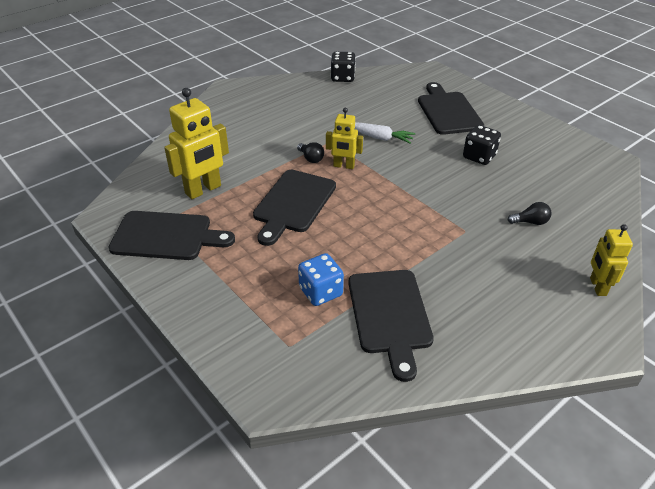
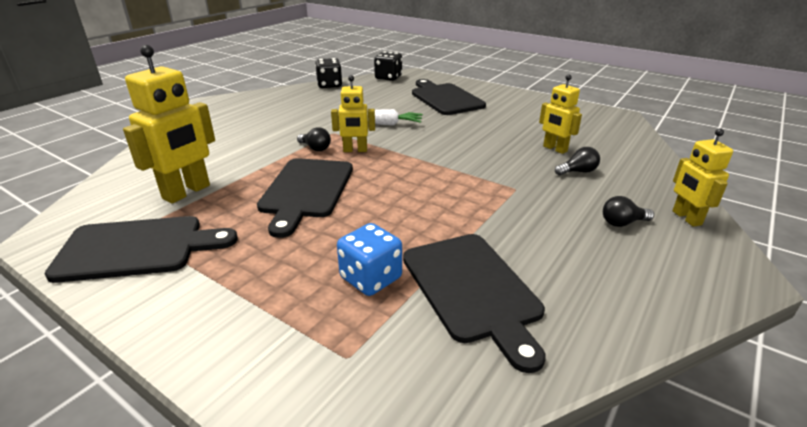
camera: 15 degrees left, 10 degrees down
black dice [463,125,501,165] -> black dice moved to [374,51,402,81]
none -> yellow robot [539,74,582,154]
none -> black light bulb [603,196,654,227]

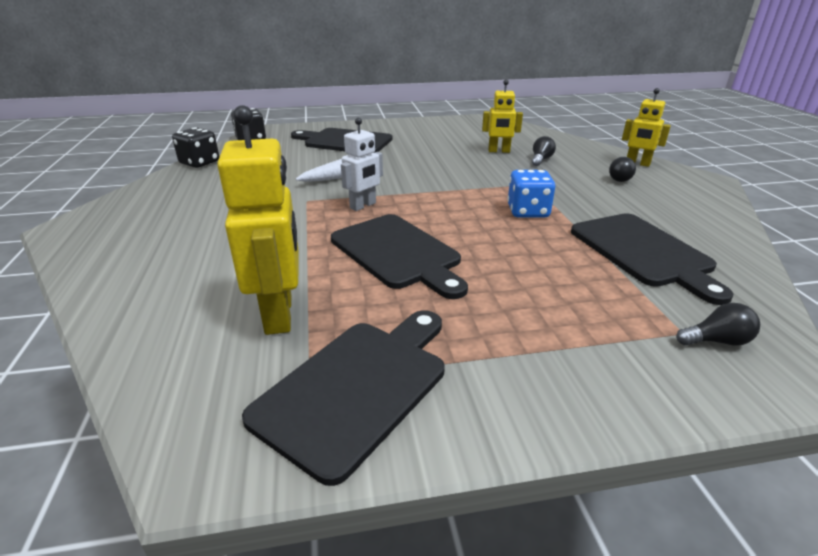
camera: 45 degrees left, 0 degrees up
black light bulb [297,127,331,151] -> black light bulb moved to [676,303,760,346]
yellow robot [331,75,375,152] -> white robot [341,118,383,211]
blue dice [337,223,402,296] -> blue dice moved to [507,170,555,218]
black cutting board [403,234,546,373] -> black cutting board turned 45 degrees clockwise [571,213,733,305]

